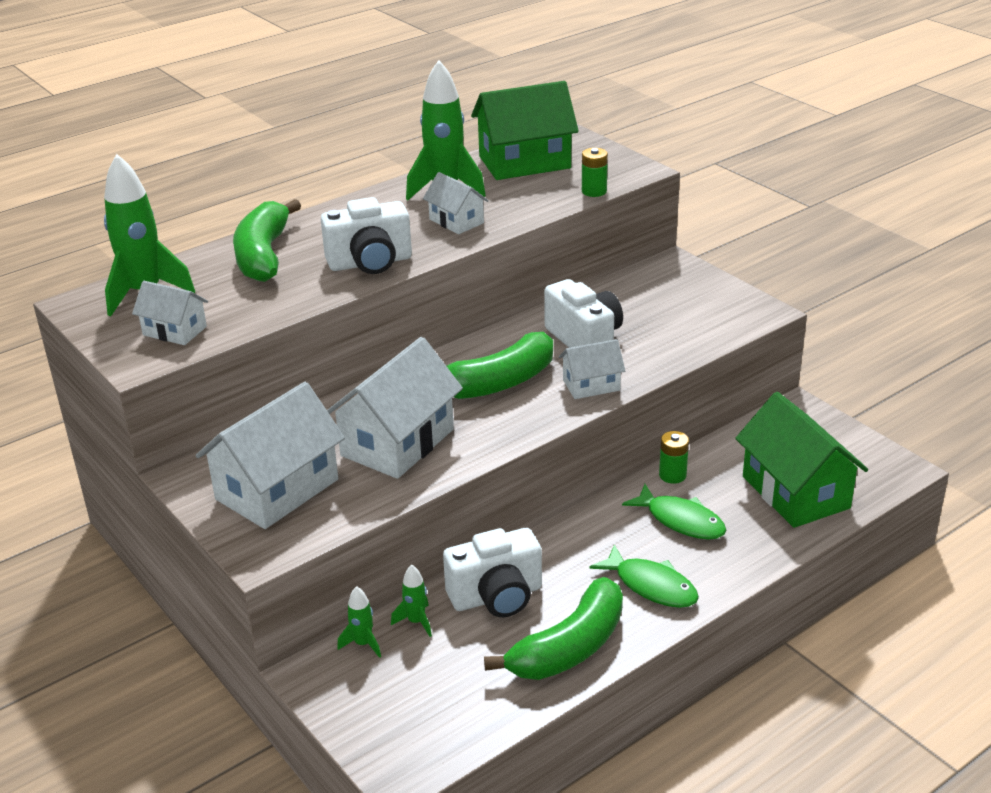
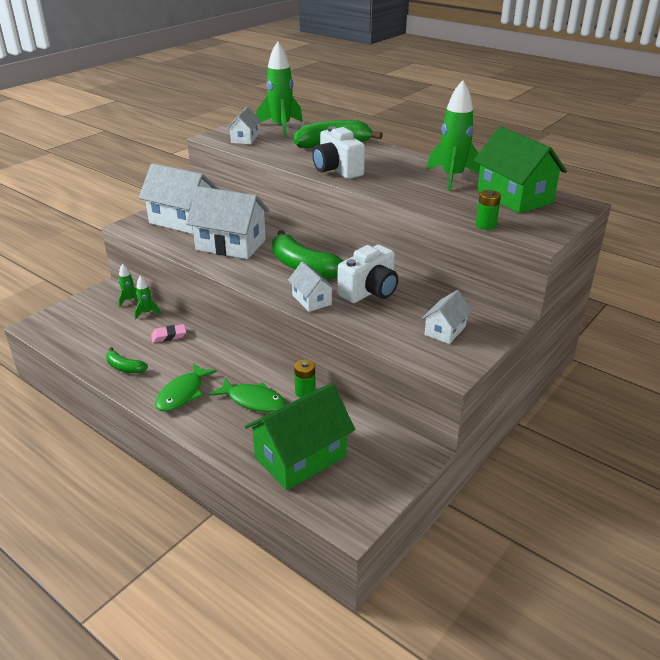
camera: 75 degrees right, 0 degrees up
white house [423,172,488,234] -> white house moved to [422,290,472,344]
white camera [443,528,542,617] -> pink eraser [151,324,186,343]
green banana [484,577,623,680] -> green banana [106,347,148,373], size x0.51
green fish [622,484,726,540] -> green fish turned 90 degrees counterclockwise [209,378,286,412]

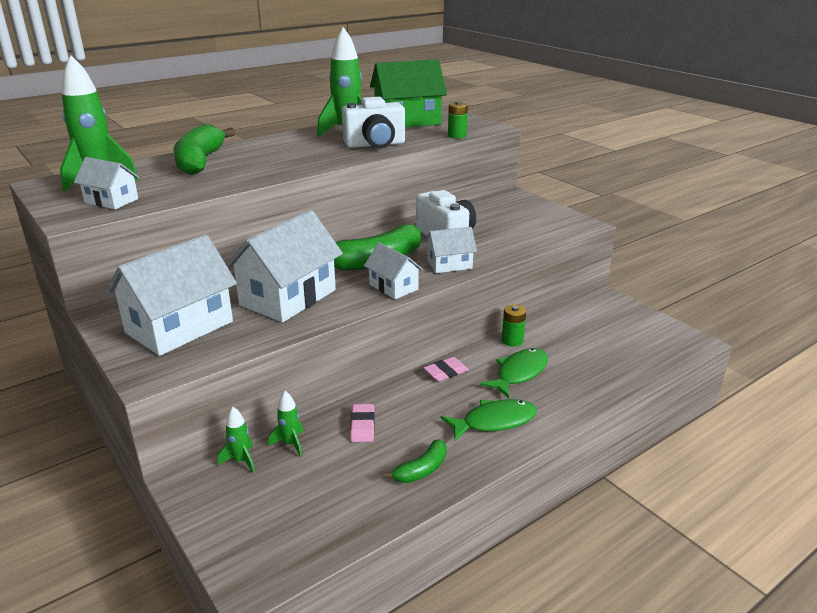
camera: 75 degrees left, 5 degrees down
green fish [155,363,217,412] -> green fish turned 60 degrees counterclockwise [441,399,537,441]
green house [245,383,355,490] -> none
white camera [312,126,365,179] -> white camera moved to [342,97,405,148]
white house [422,290,472,344] -> white house moved to [364,242,423,299]
none -> pink eraser [423,357,469,381]

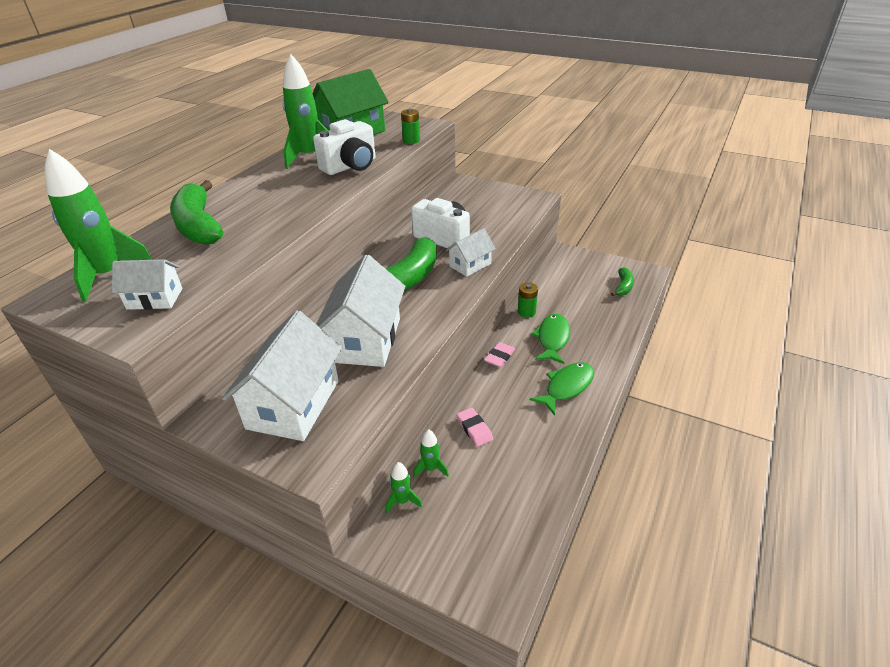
camera: 25 degrees left, 10 degrees up
white house [364,242,423,299] -> none
green banana [383,439,447,483] -> green banana moved to [611,267,634,296]

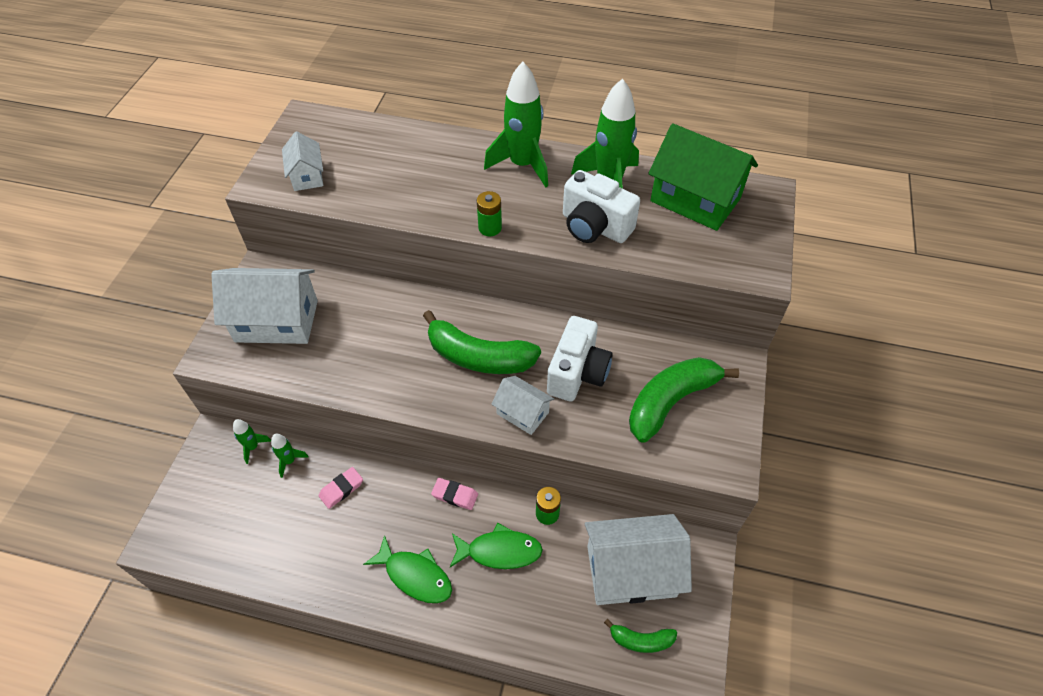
camera: 75 degrees right, 15 degrees up
green rocket [45,149,153,302] -> green rocket moved to [484,62,548,187]
green banana [170,180,223,245] -> green banana moved to [629,357,739,442]
white house [316,254,405,367] -> white house moved to [585,514,692,605]
green battery [401,109,420,144] -> green battery moved to [477,191,502,236]

